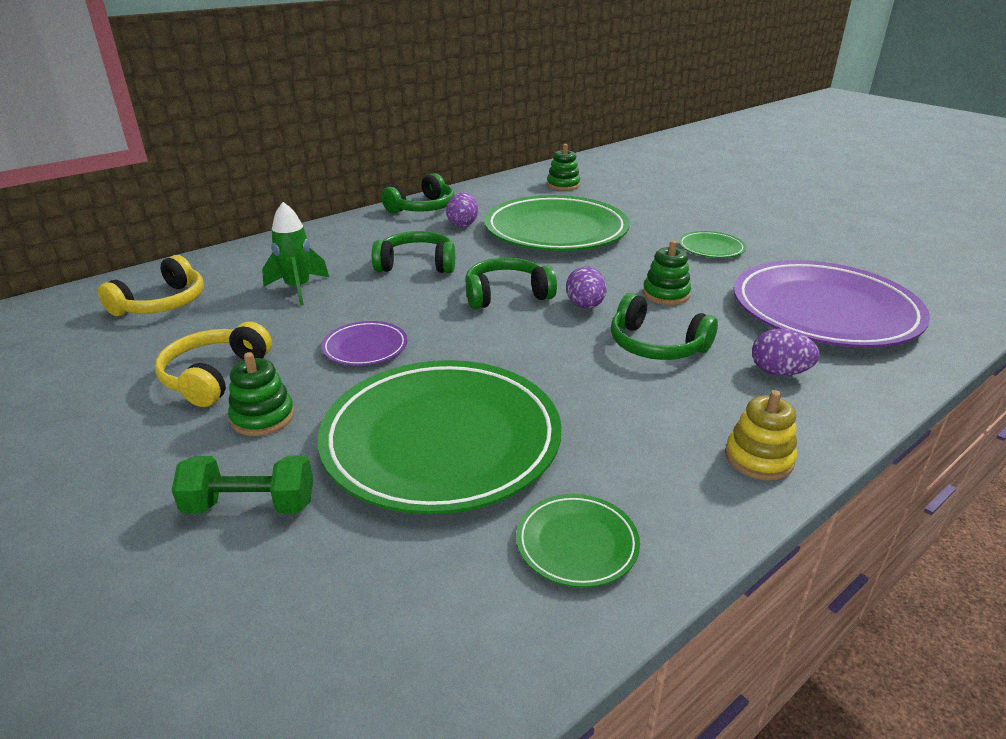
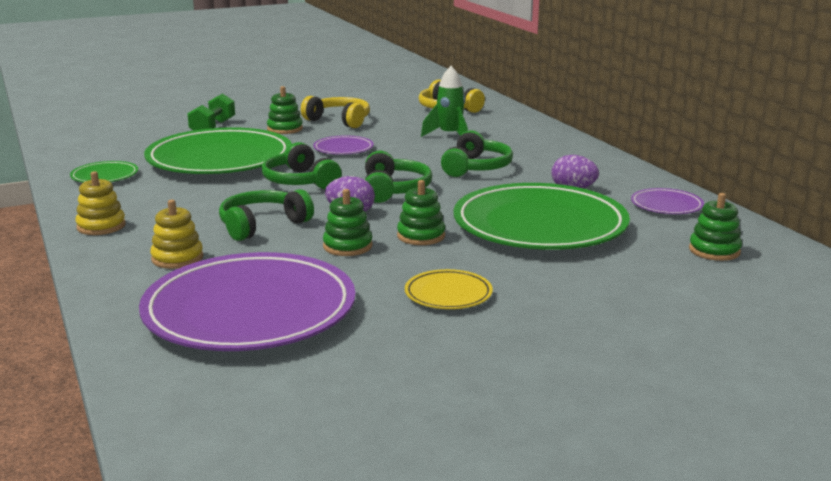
camera: 105 degrees right, 10 degrees down
green headphones [381,173,455,213] -> green headphones moved to [262,142,342,189]
green plate [679,231,746,258] -> yellow plate [405,269,493,309]
purple egg [752,329,820,376] -> yellow stacking toy [150,200,203,269]
none -> green stacking toy [397,180,445,245]
none -> purple plate [631,188,704,214]

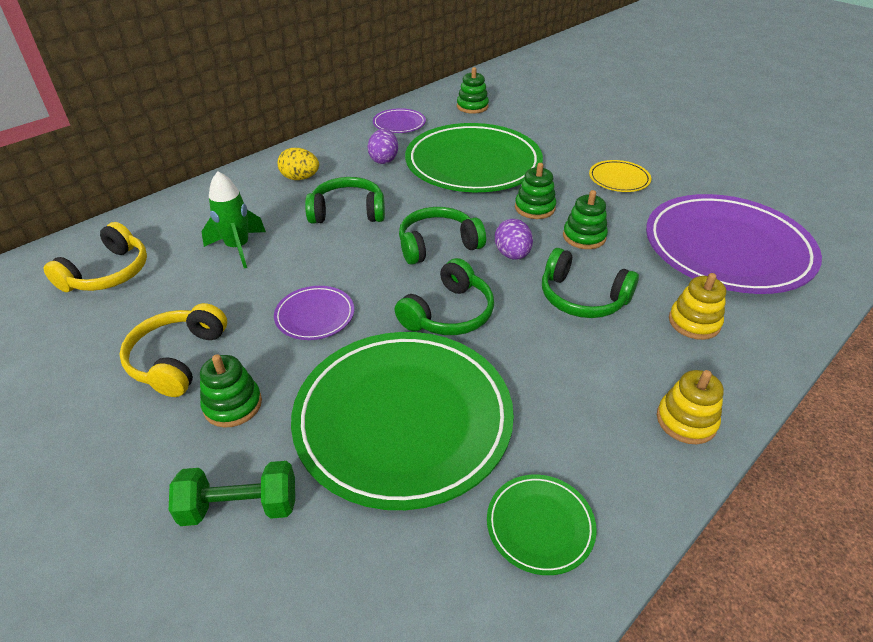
camera: 110 degrees left, 20 degrees up
none -> yellow egg [278,148,319,180]

